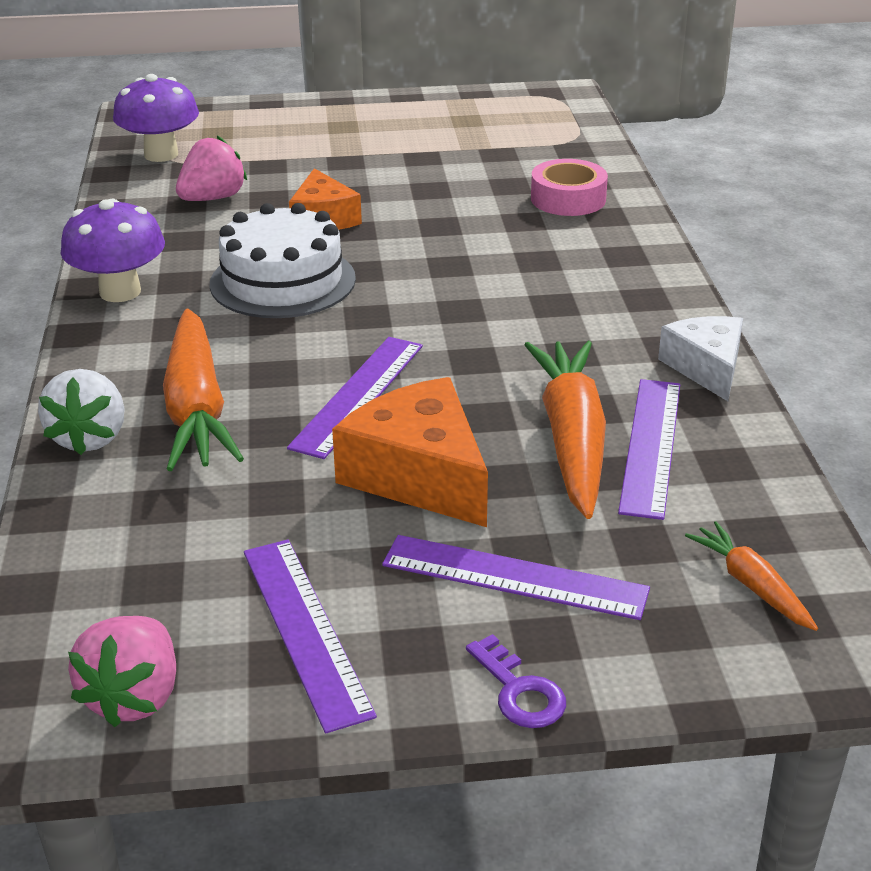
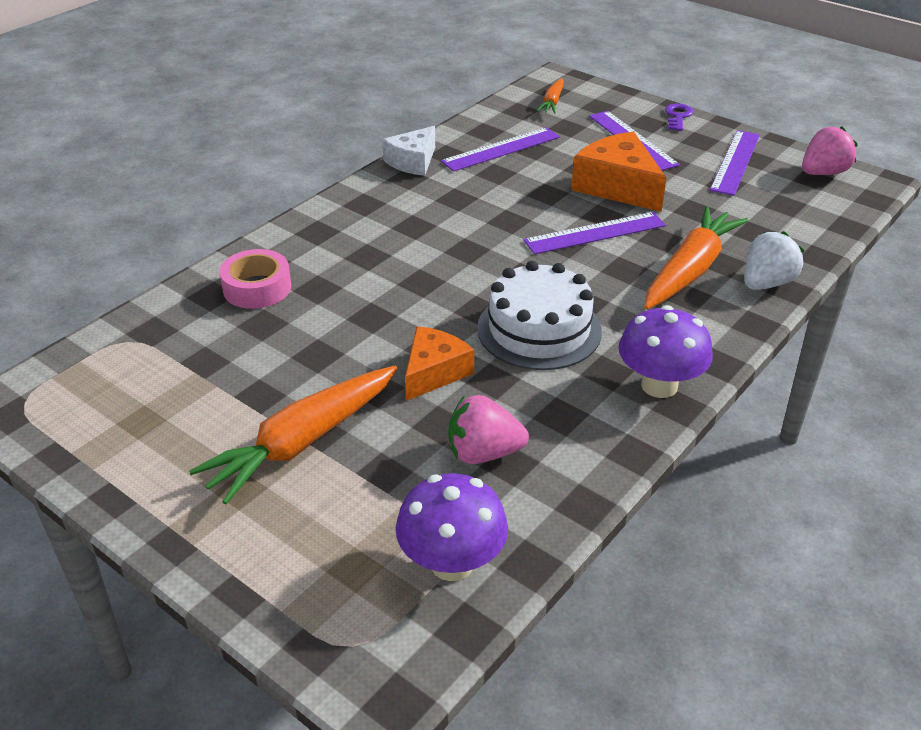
camera: 135 degrees left, 5 degrees up
orange cheese [332,377,488,527] -> orange cheese turned 135 degrees clockwise [571,132,667,212]
orange carrot [524,341,606,519] -> orange carrot moved to [189,366,397,504]

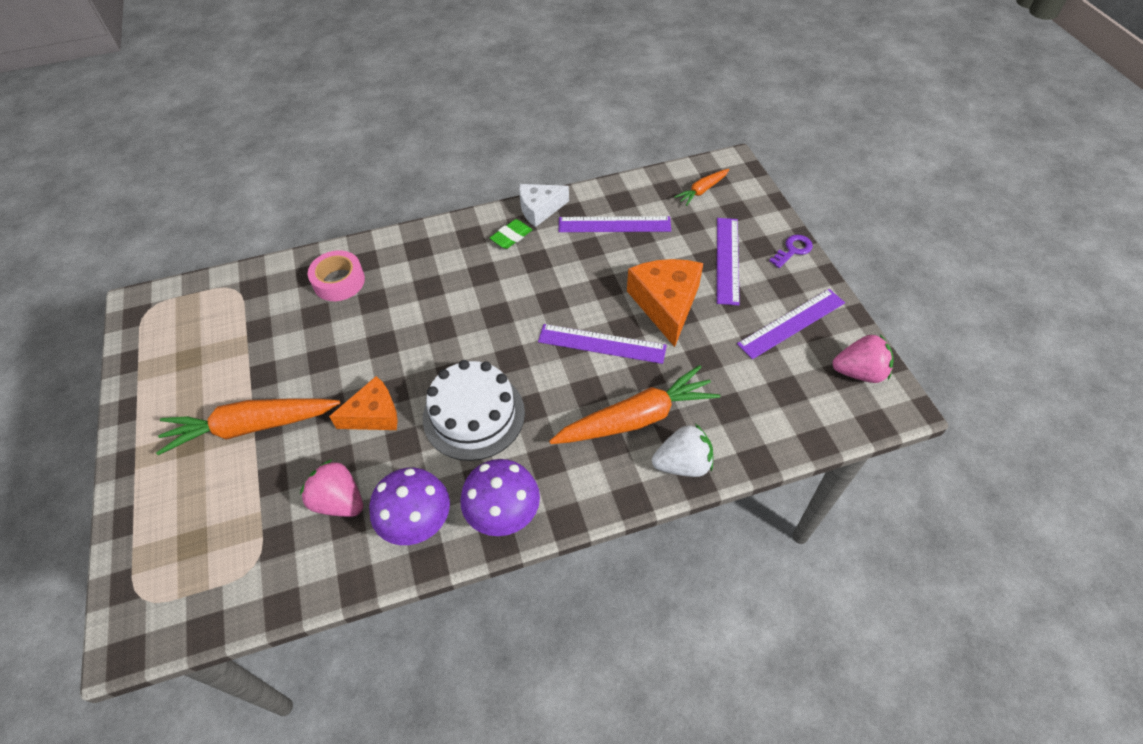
camera: 35 degrees right, 15 degrees up
purple mushroom [396,473,508,581] -> purple mushroom moved to [369,468,450,545]
none -> green eraser [490,219,532,249]

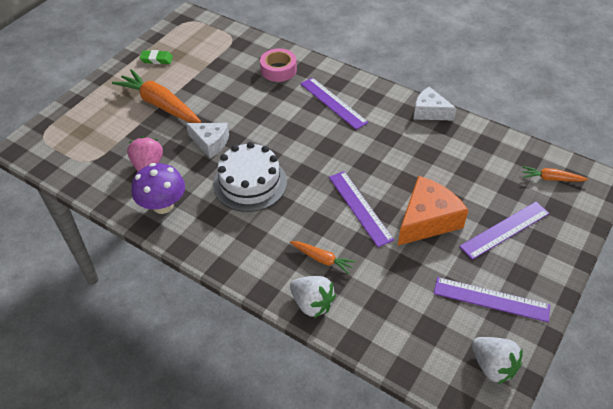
camera: 50 degrees right, 5 degrees down
orange cheese [329,376,398,430] -> white cheese [186,123,229,158]
purple mushroom [460,459,540,536] -> none
green eraser [490,219,532,249] -> green eraser moved to [140,50,173,64]
orange carrot [549,365,720,444] -> orange carrot [290,241,356,274], size x0.51
purple ruler [559,216,671,232] -> purple ruler moved to [300,77,369,130]
purple key [769,235,813,268] -> none
pink strawberry [833,335,894,383] -> white strawberry [472,337,523,384]

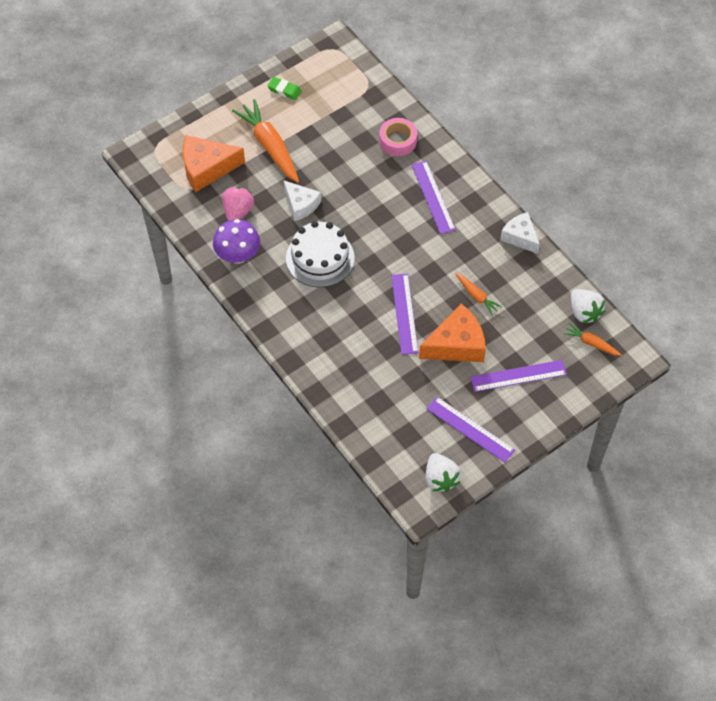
camera: 20 degrees right, 10 degrees up
orange carrot [290,241,356,274] -> orange carrot moved to [455,273,502,315]
white strawberry [290,276,336,318] -> white strawberry moved to [571,289,605,323]
none -> orange cheese [183,135,245,192]

